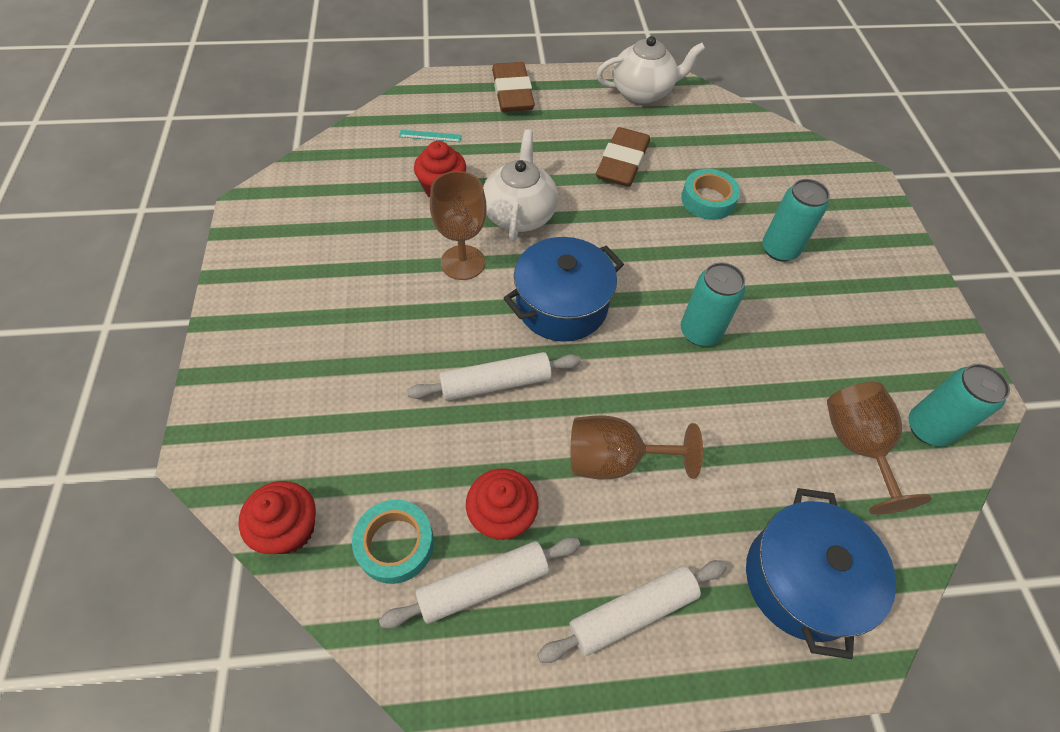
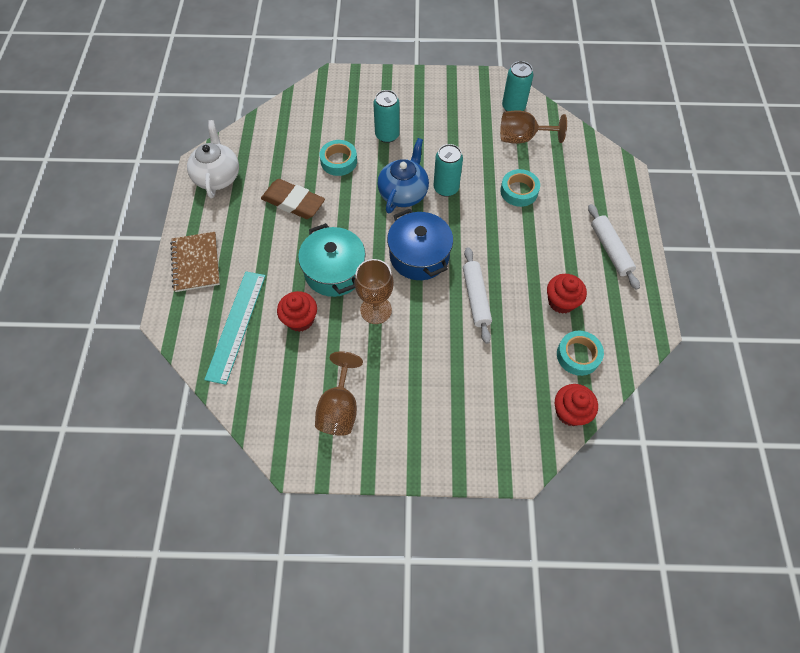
camera: 80 degrees left, 5 degrees up
white rolling pin [379,537,580,629] -> none
turquoise ruler [399,130,462,142] -> turquoise ruler [204,271,266,385], size x2.45
white teapot [483,129,558,242] -> turquoise pot [298,223,366,297]
brown eraser [492,62,535,112] -> brown notebook [170,232,220,292]
brown goblet [571,415,703,480] -> brown goblet moved to [315,351,363,436]
blue pot [746,488,896,659] -> none
none -> blue teapot [377,138,429,213]
none -> turquoise tape [500,169,540,207]

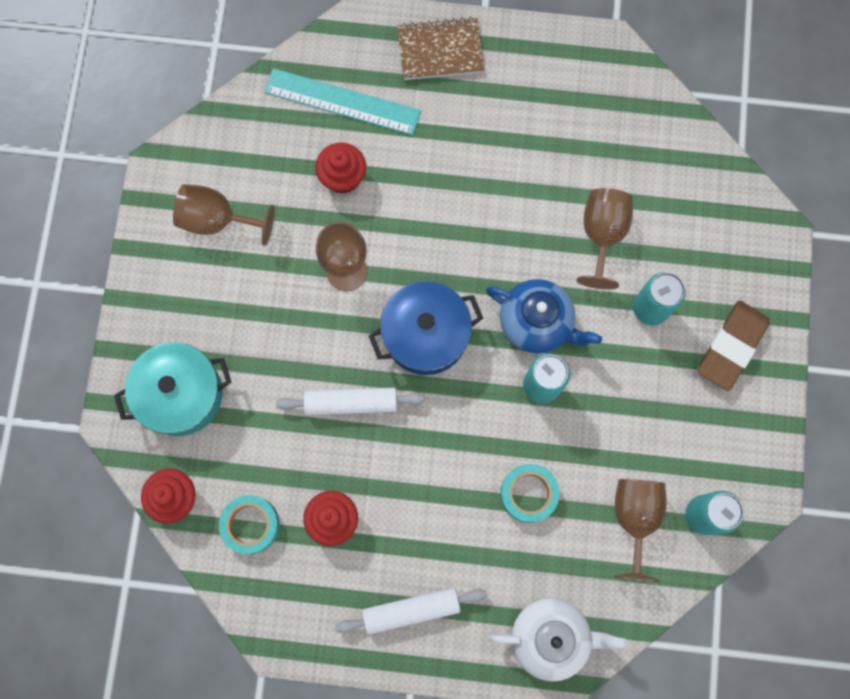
camera: 95 degrees right, 15 degrees up
white teapot [187,120,239,198] -> white teapot moved to [490,598,627,681]
brown eraser [261,179,325,219] -> brown eraser moved to [698,300,770,391]
turquoise pot [298,223,366,297] -> turquoise pot moved to [114,342,231,436]
turquoise tape [320,140,357,176] -> brown goblet [577,188,633,289]

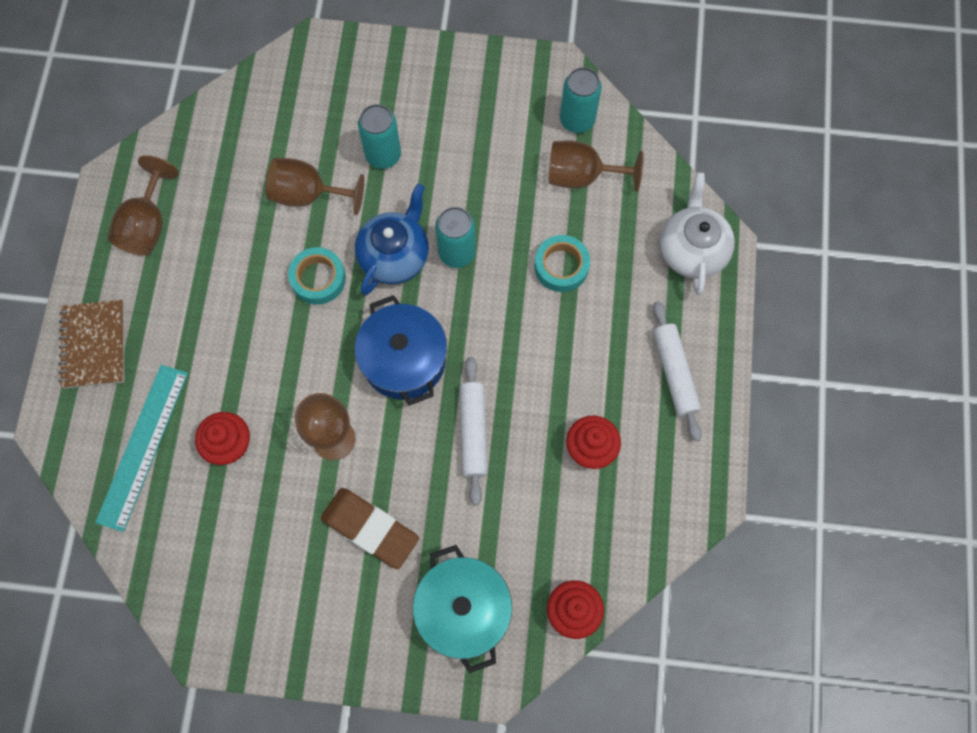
camera: 90 degrees left, 5 degrees down
brown goblet [173,184,275,246] -> brown goblet moved to [108,155,179,256]
turquoise tape [219,495,279,554] -> turquoise tape moved to [288,247,346,305]
brown eraser [698,300,770,391] -> brown eraser moved to [321,488,419,569]

